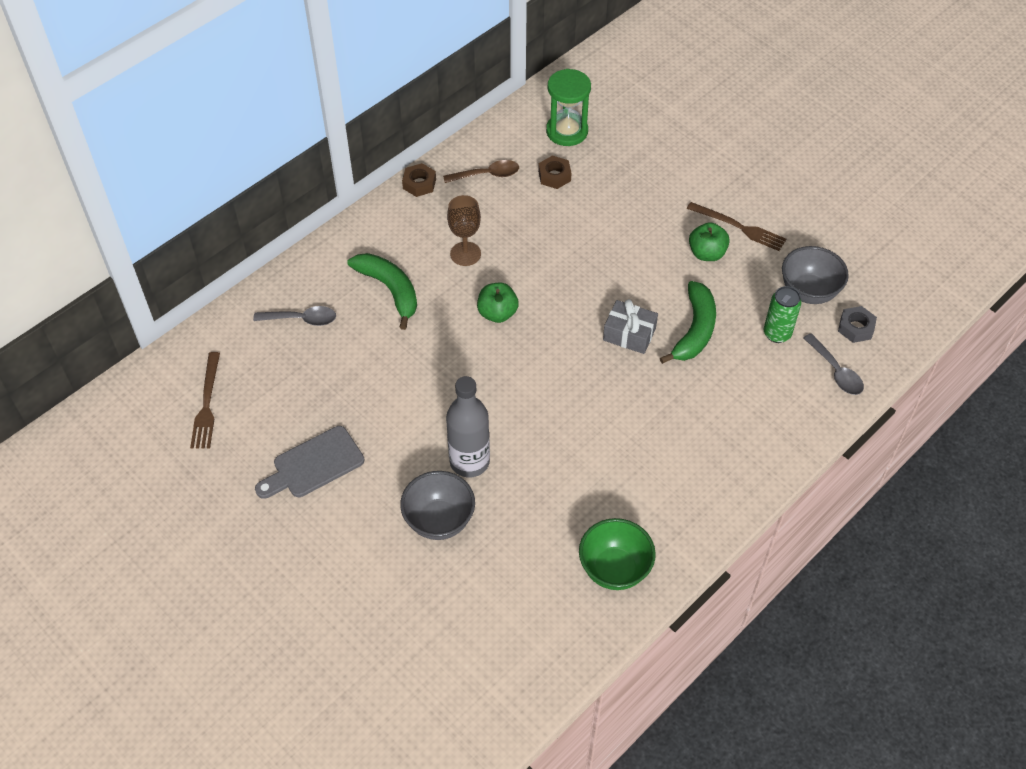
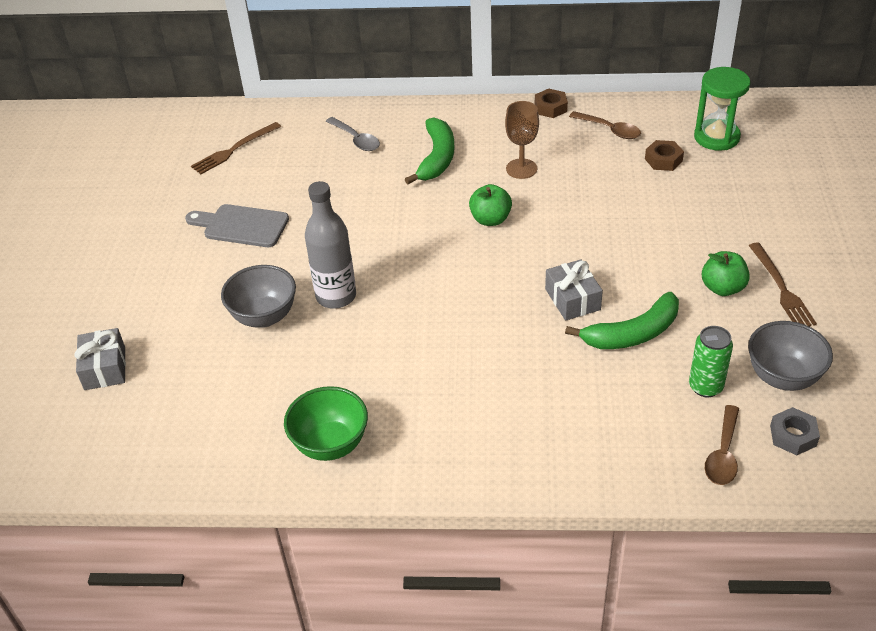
camera: 50 degrees right, 10 degrees down
grey spoon [803,333,864,395] -> brown spoon [705,405,739,485]
none -> grey gift [74,328,126,390]

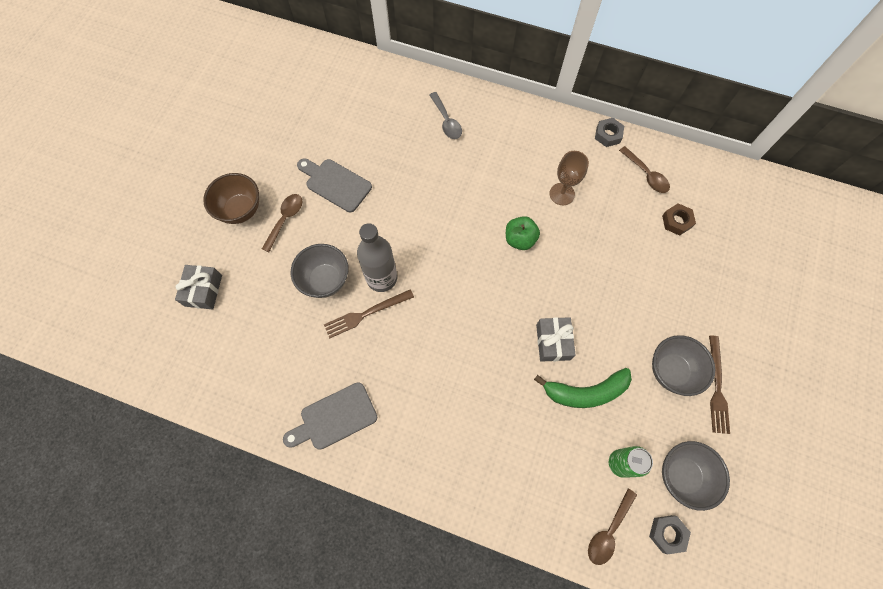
camera: 15 degrees right, 25 degrees up
brown fork [191,122,281,174] -> brown fork moved to [324,289,414,338]
green bowl [284,386,368,461] -> grey cutting board [283,382,377,450]
green banana [405,118,454,184] -> none
brown nut [535,88,568,118] -> grey nut [595,118,624,147]
green hourglass [694,67,751,151] -> none
green apple [702,251,750,296] -> grey bowl [652,335,715,396]
none -> brown bowl [203,173,259,224]
none -> brown spoon [262,194,302,252]

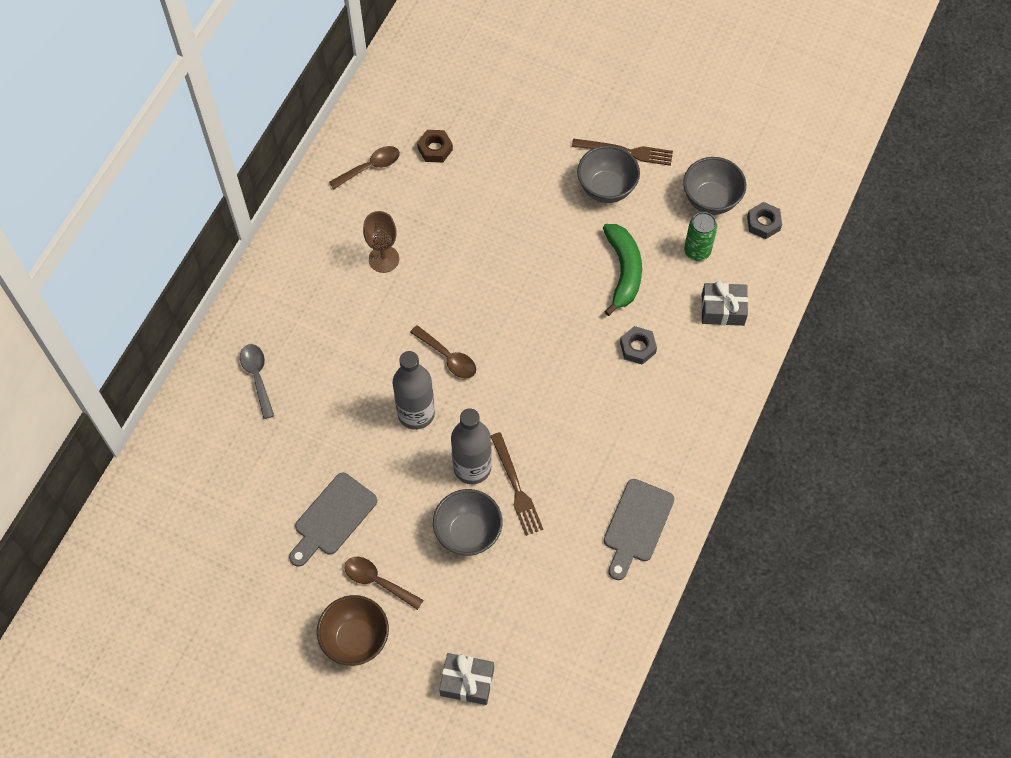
camera: 85 degrees left, 5 degrees down
grey cutting board [283,382,377,450] -> grey cutting board turned 45 degrees clockwise [604,479,674,580]
grey spoon [430,92,462,139] -> grey spoon turned 90 degrees counterclockwise [240,344,274,419]
green apple [506,216,540,250] -> none
grey gift [536,317,576,362] -> grey gift moved to [701,281,748,326]
brown spoon [588,488,637,565] -> brown spoon moved to [410,325,476,379]
grey nut [595,118,624,147] -> grey nut moved to [620,326,657,365]
none -> grey bottle [392,351,435,430]

